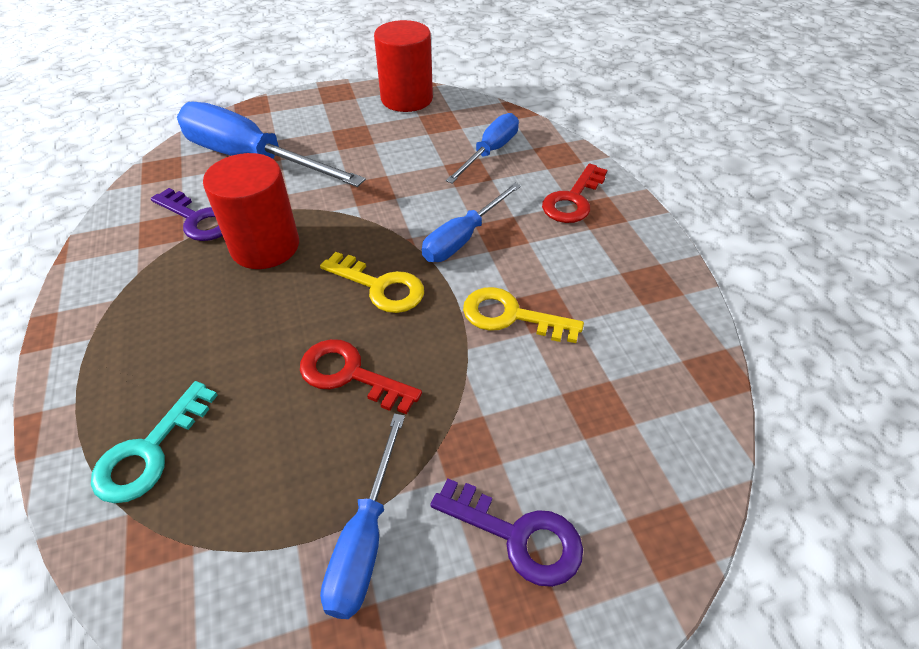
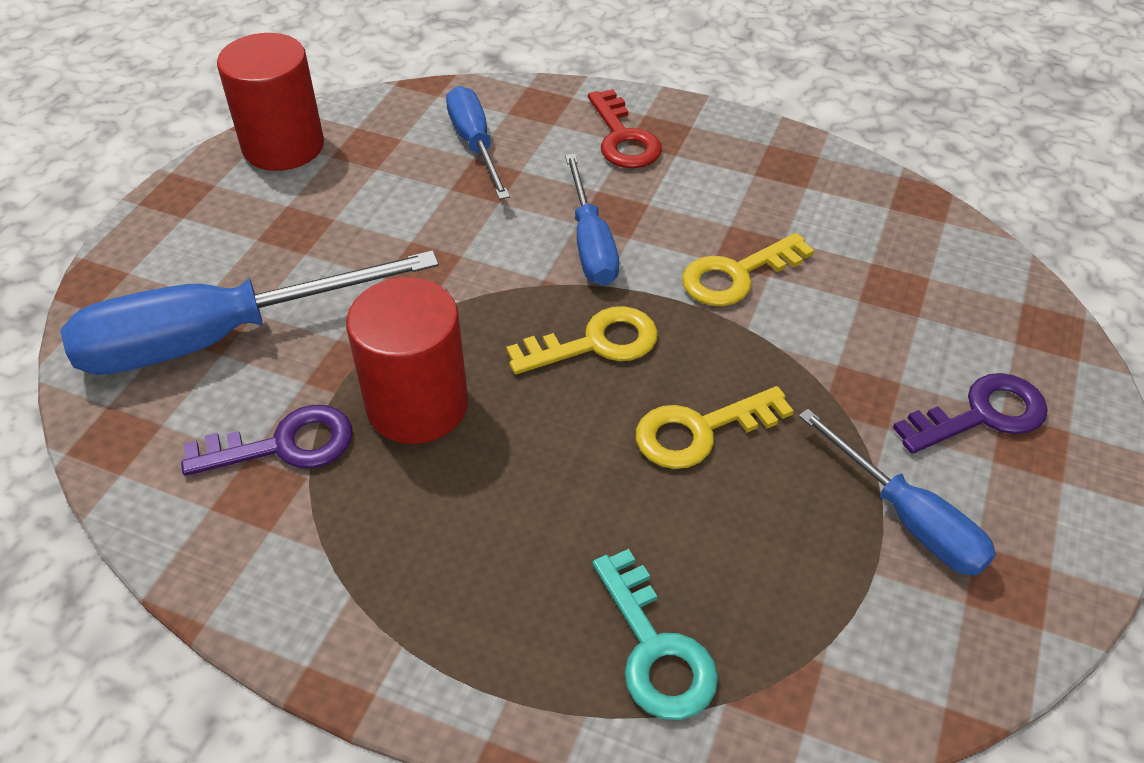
camera: 50 degrees left, 0 degrees up
red key [300,339,422,415] -> yellow key [636,386,794,469]

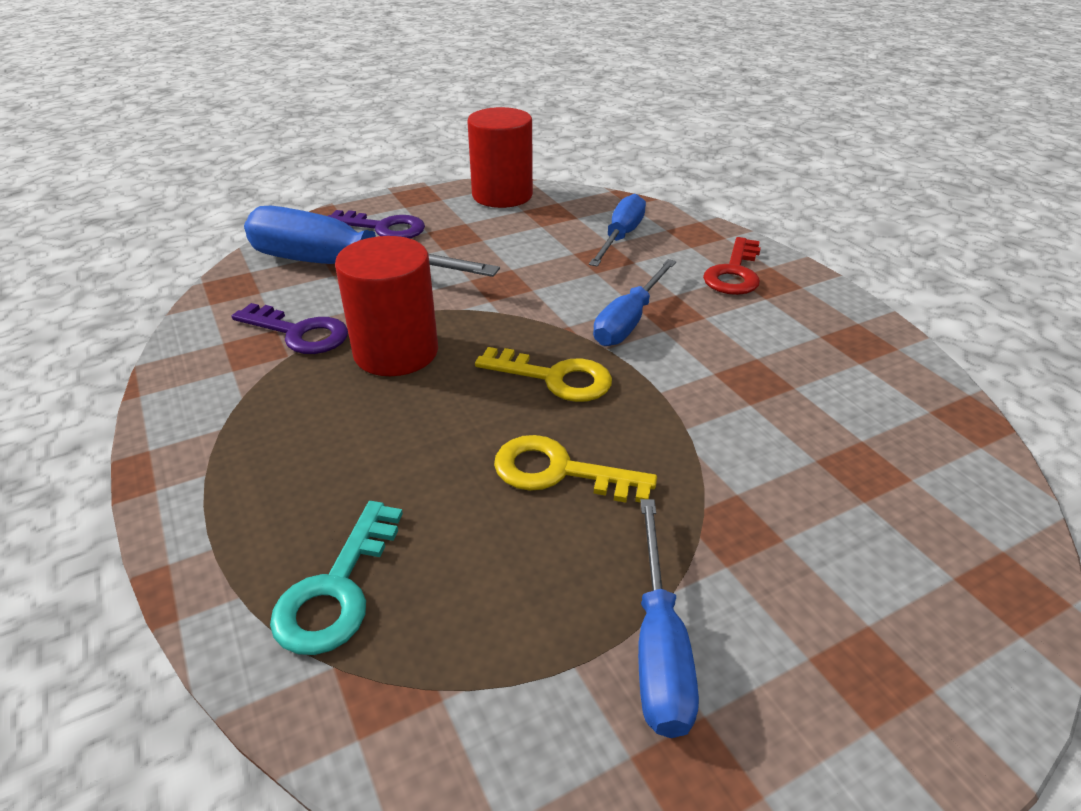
camera: 40 degrees right, 10 degrees down
yellow key [682,233,814,306] -> none
purple key [893,373,1048,454] -> purple key moved to [328,210,425,239]

